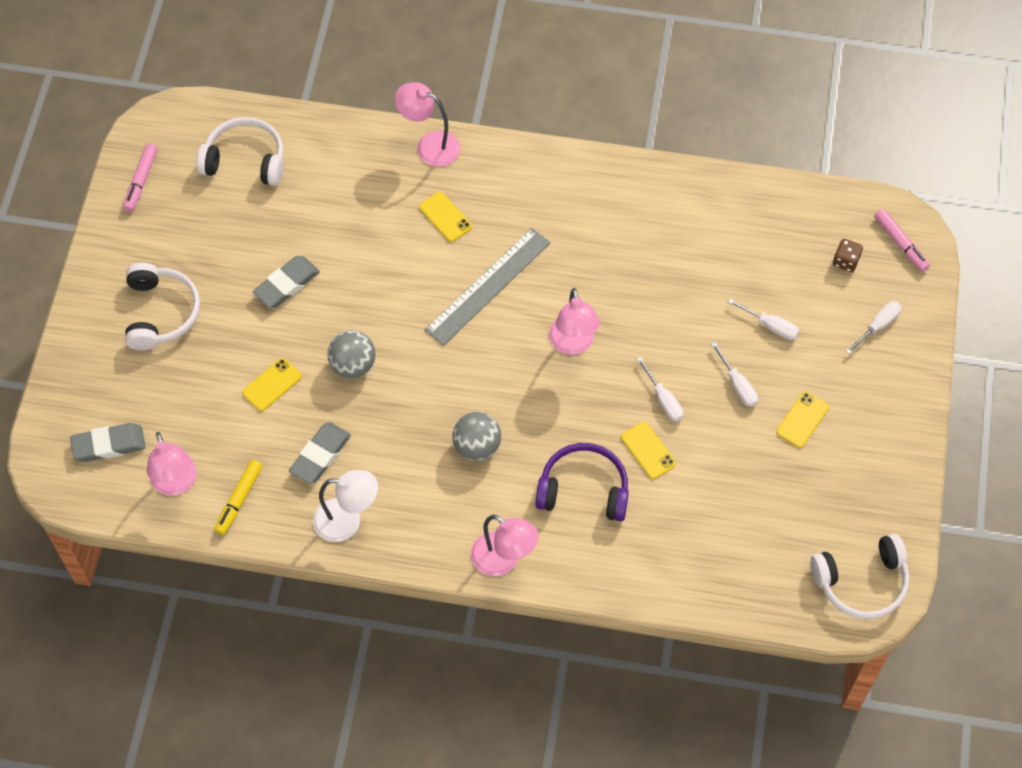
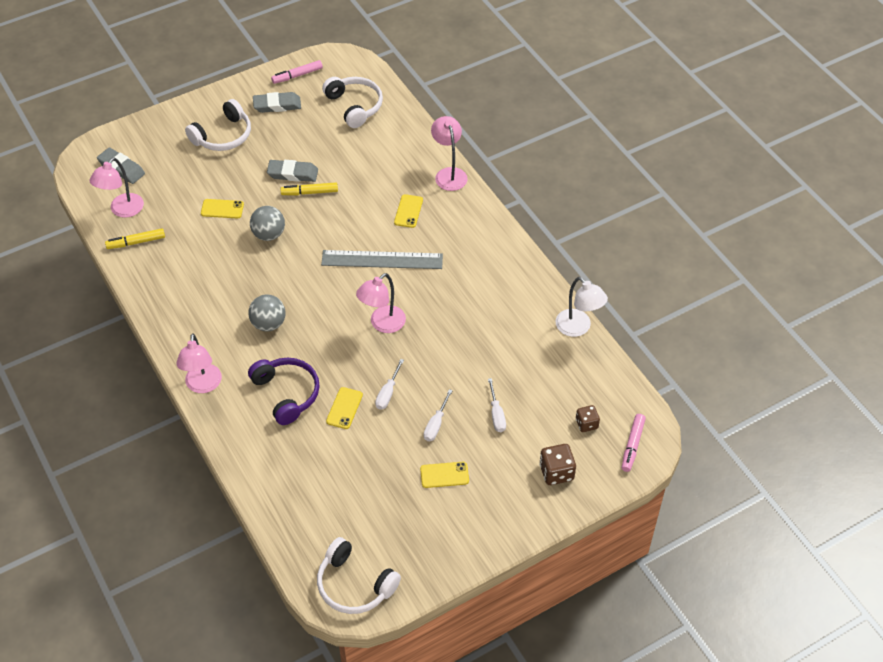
camera: 50 degrees right, 10 degrees down
grey eraser [289,422,351,484] -> grey eraser moved to [253,92,301,113]
white lamp [313,470,378,542] -> white lamp moved to [556,277,608,337]
white screwdriver [846,301,902,354] -> brown dice [539,444,576,485]
none -> yellow marker [280,183,338,195]

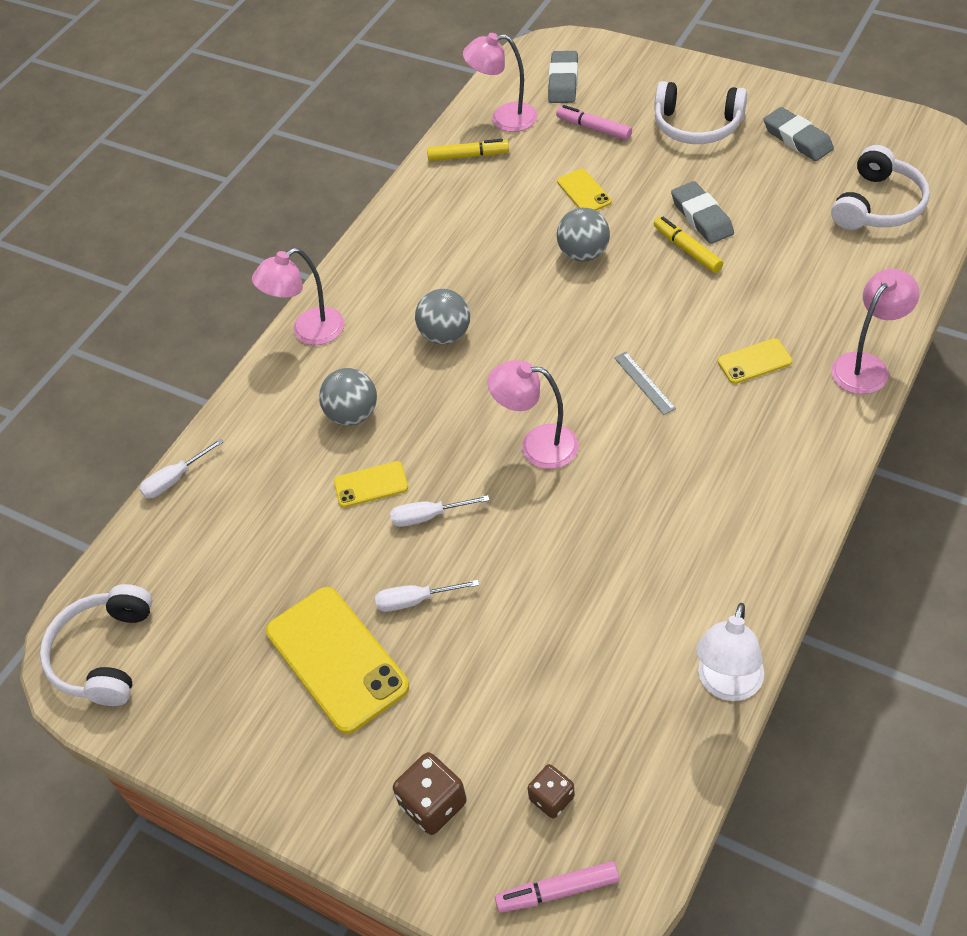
camera: 65 degrees right, 0 degrees up
yellow marker [105,228,165,249] -> yellow marker turned 135 degrees clockwise [427,139,509,161]
purple headphones [248,358,320,425] -> grey ball [319,368,377,426]
pink marker [271,60,323,84] -> pink marker moved to [556,105,632,140]
grey ruler [321,250,443,269] -> grey ruler [614,352,676,415], size x0.46
yellow phone [420,462,469,488] -> yellow phone [266,587,409,734], size x1.98
white screwdriver [488,378,506,432] -> white screwdriver moved to [139,438,224,498]

